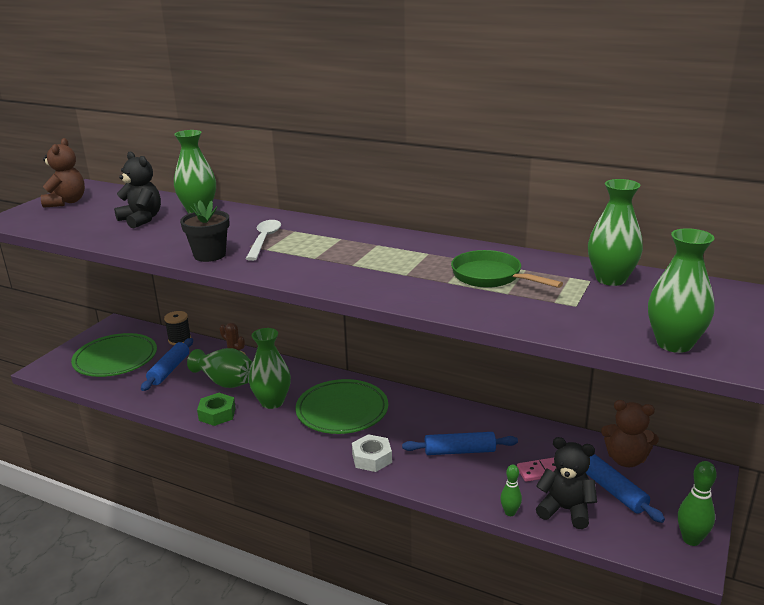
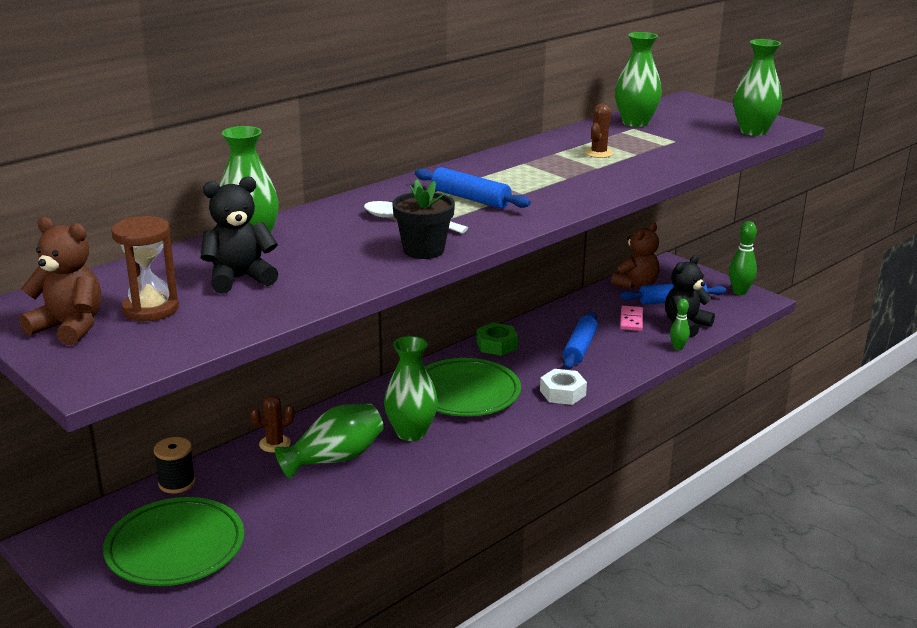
camera: 70 degrees left, 0 degrees up
blue rolling pin [141,338,193,391] -> blue rolling pin moved to [415,167,531,209]
green nut [197,393,236,426] -> green nut moved to [477,323,518,356]
green pan [451,250,563,288] -> brown cactus [585,104,613,158]
none -> brown hourglass [111,216,179,322]

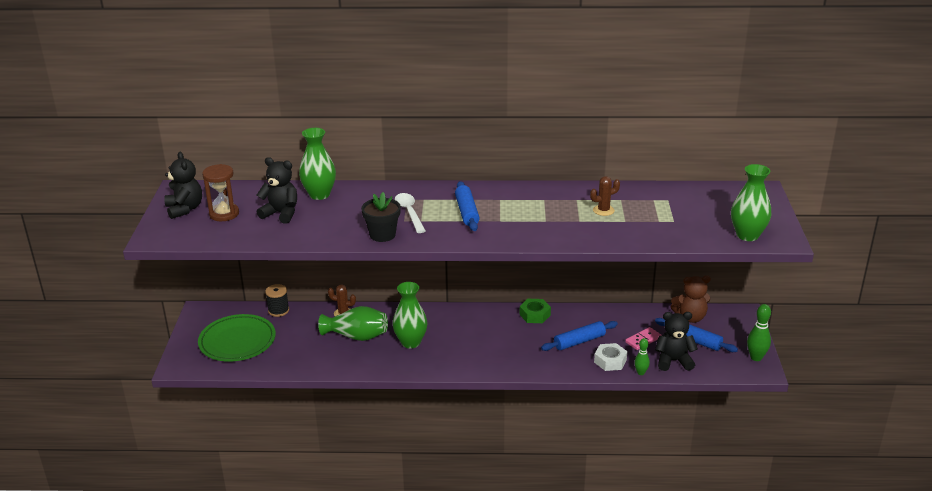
camera: 45 degrees right, 5 degrees up
brown teddy bear [19,217,101,345] -> black teddy bear [164,152,202,219]
green plate [425,358,521,416] -> none
white nut [540,369,587,405] -> white nut moved to [594,343,627,371]
green vase [615,32,662,127] -> none

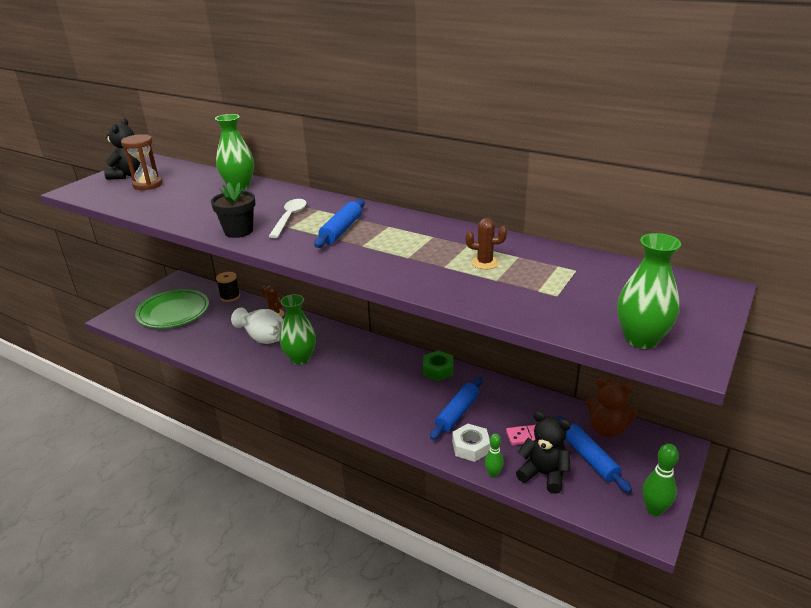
camera: 30 degrees right, 0 degrees up
black teddy bear [257,157,297,224] -> none
green vase [318,306,388,341] -> white vase [231,308,284,344]
blue rolling pin [541,321,618,351] -> blue rolling pin turned 60 degrees counterclockwise [430,377,482,440]

